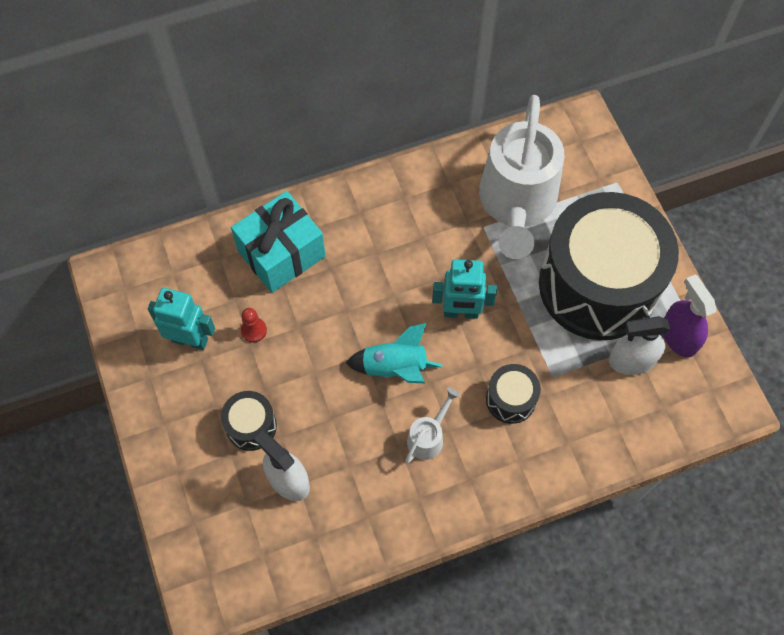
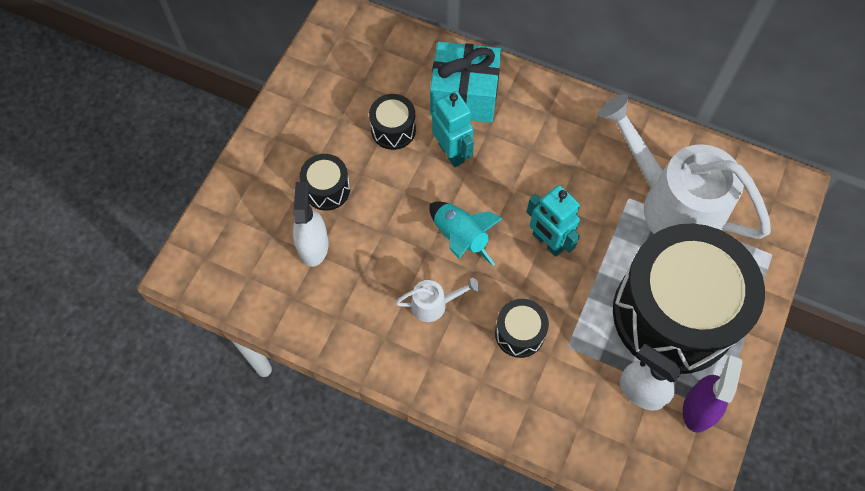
camera: 45 degrees right, 0 degrees up
turquoise robot [148,288,215,350] -> turquoise robot moved to [432,91,474,167]
red pawn [241,308,267,342] -> black drum [369,94,416,150]
white watering can [479,95,564,259] -> white watering can turned 75 degrees clockwise [598,94,771,239]

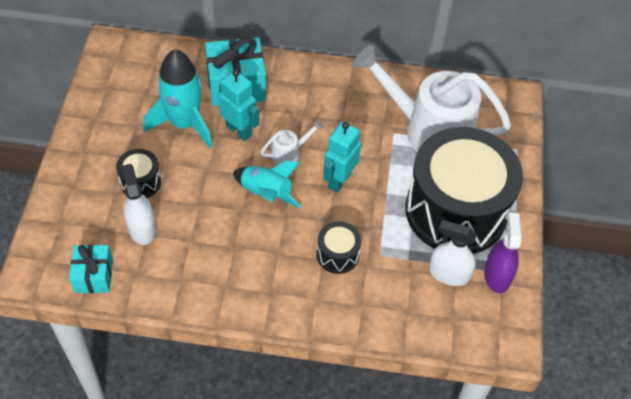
camera: 20 degrees left, 10 degrees down
black drum [369,94,416,150] -> turquoise rocket [144,50,213,148]
white watering can [395,278,479,322] -> white watering can moved to [260,119,323,165]
turquoise robot [527,185,580,257] -> turquoise robot turned 90 degrees clockwise [323,122,361,193]
none -> turquoise gift [69,245,113,293]

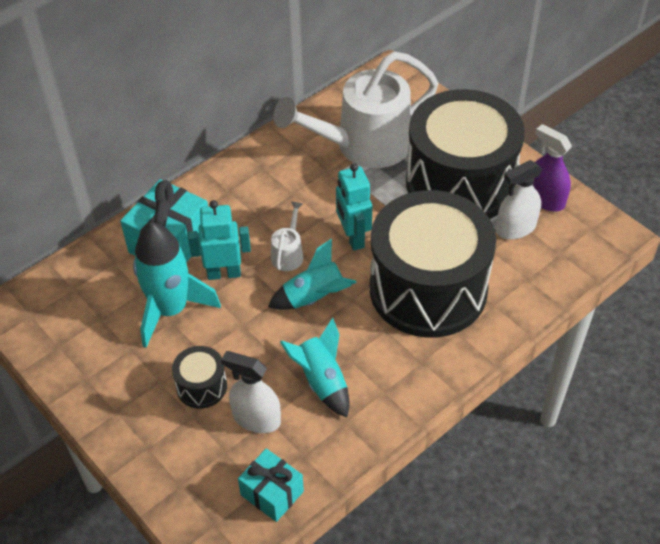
camera: 45 degrees left, 5 degrees down
black drum [317,221,361,274] -> black drum [370,190,496,338], size x2.48
none -> turquoise rocket [280,318,350,417]

